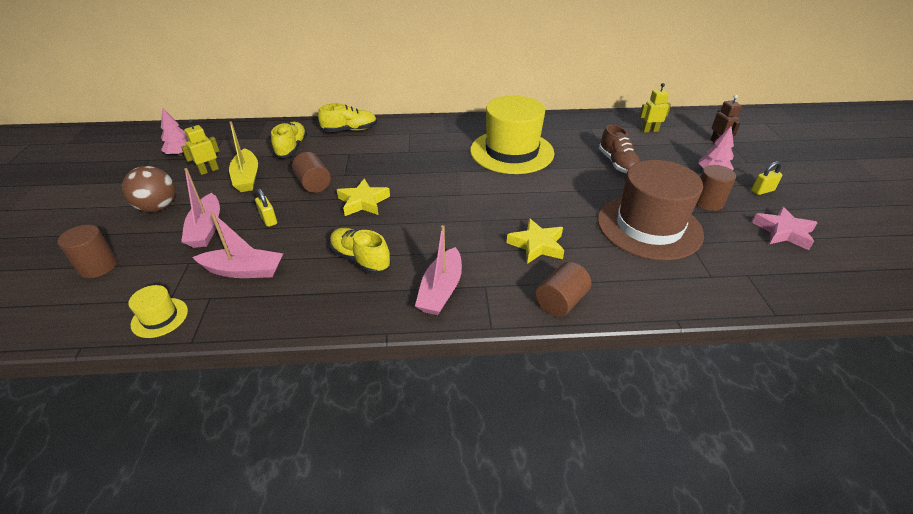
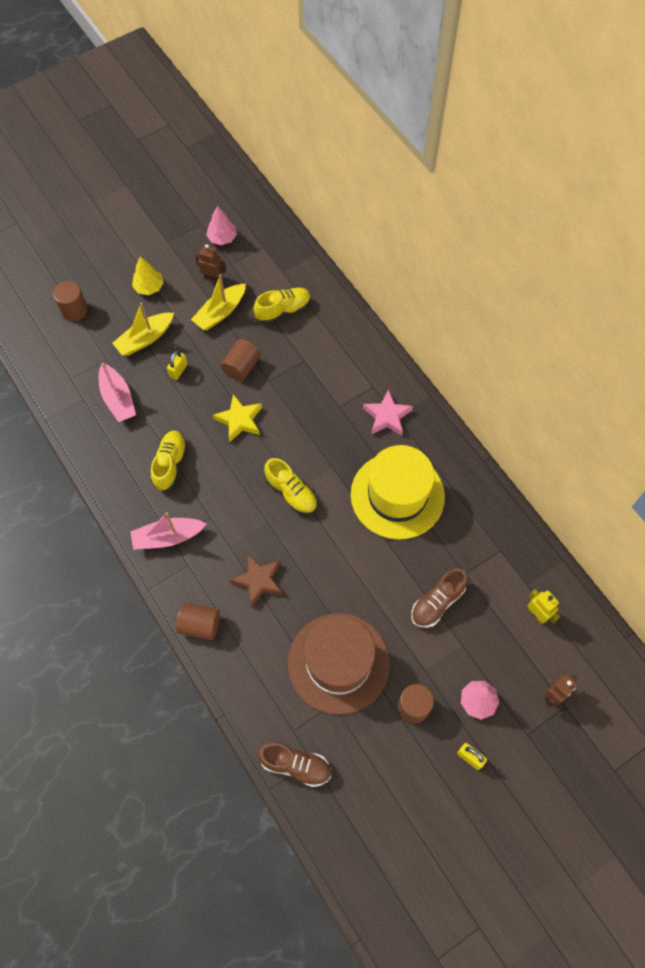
camera: 60 degrees right, 25 degrees up
brown ball [122,166,176,212] -> yellow tree [132,257,164,295]
yellow hat [128,285,188,338] -> none
yellow robot [181,120,219,175] -> brown robot [195,244,226,282]
pink boat [181,168,220,248] -> yellow boat [112,302,174,356]
yellow shoe [318,103,377,132] -> yellow shoe moved to [264,458,317,515]
yellow star [507,218,564,264] -> brown star [230,554,283,607]
pink star [752,206,818,250] -> pink star moved to [363,389,413,436]
none -> brown shoe [257,742,331,787]

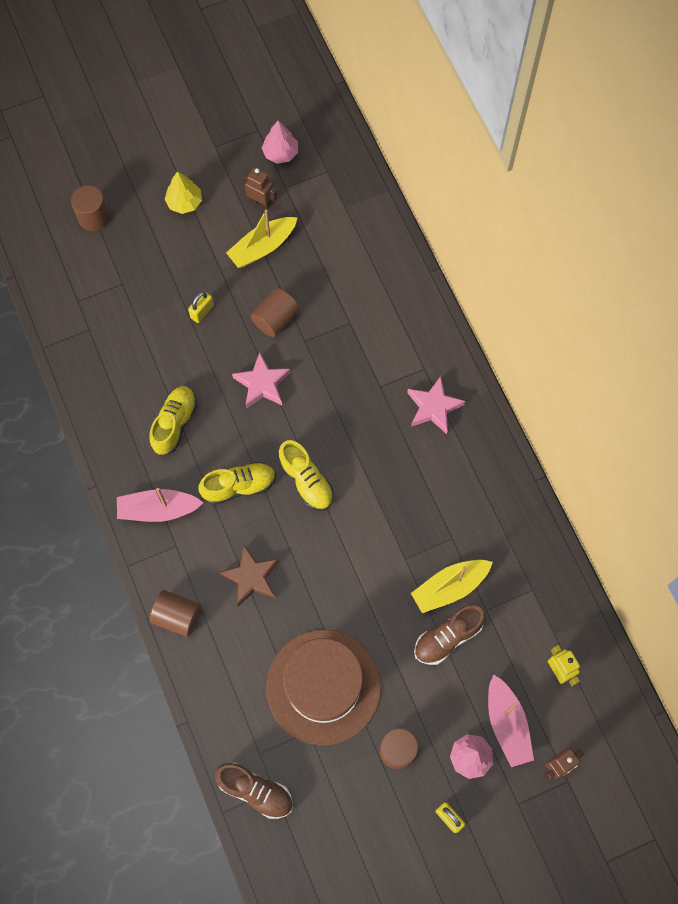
camera: 10 degrees right, 5 degrees up
pink boat [99,363,136,422] -> pink boat moved to [488,674,534,767]
yellow boat [112,302,174,356] -> yellow boat moved to [411,560,493,613]
yellow star [213,394,262,442] -> pink star [232,352,291,409]
yellow shoe [253,288,311,324] -> yellow shoe moved to [198,462,276,505]
yellow hat [351,445,445,540] -> none

